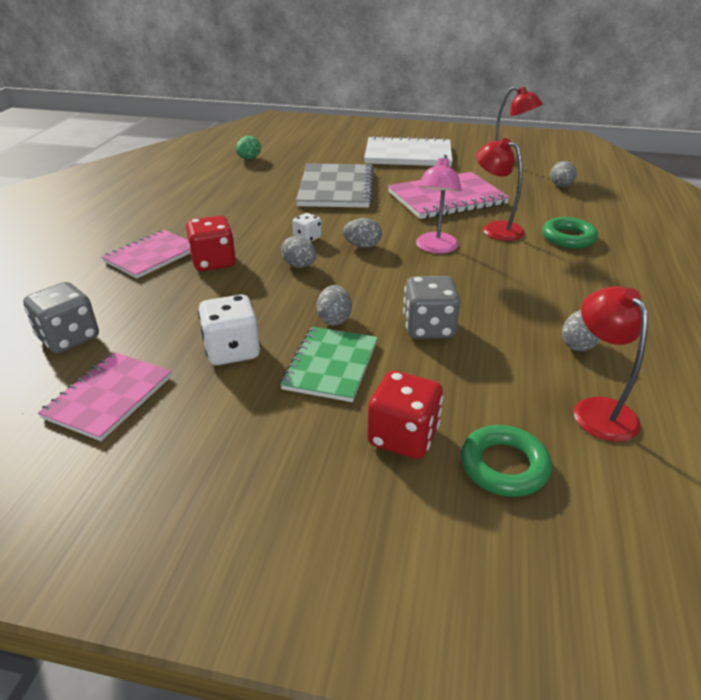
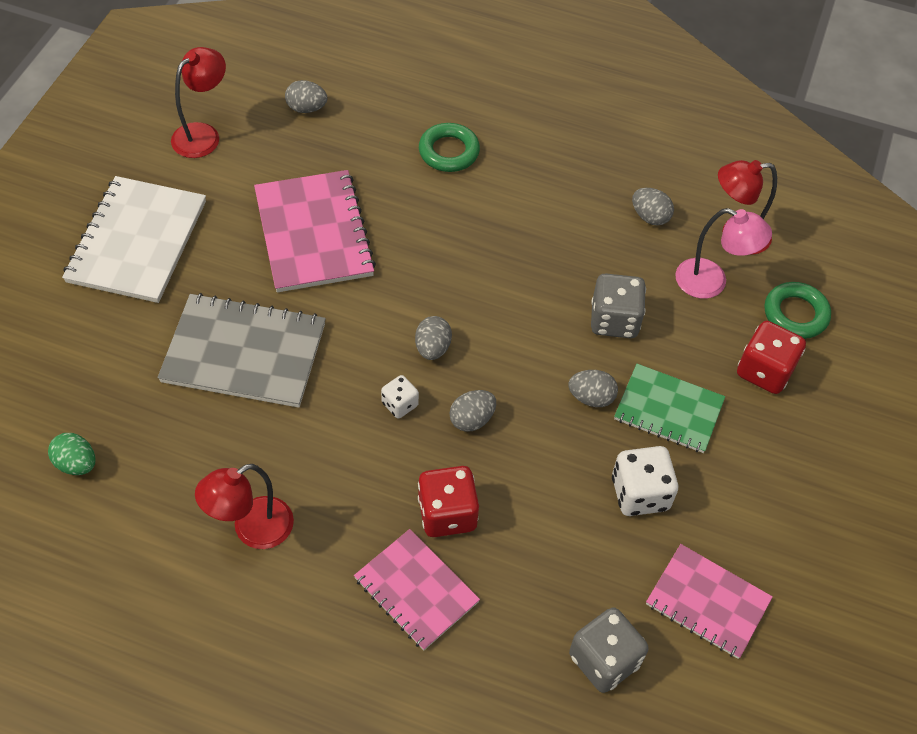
camera: 85 degrees left, 20 degrees up
pink lamp [416,155,462,254] -> pink lamp moved to [675,208,772,299]
red lamp [476,138,525,241] -> red lamp moved to [195,464,294,549]

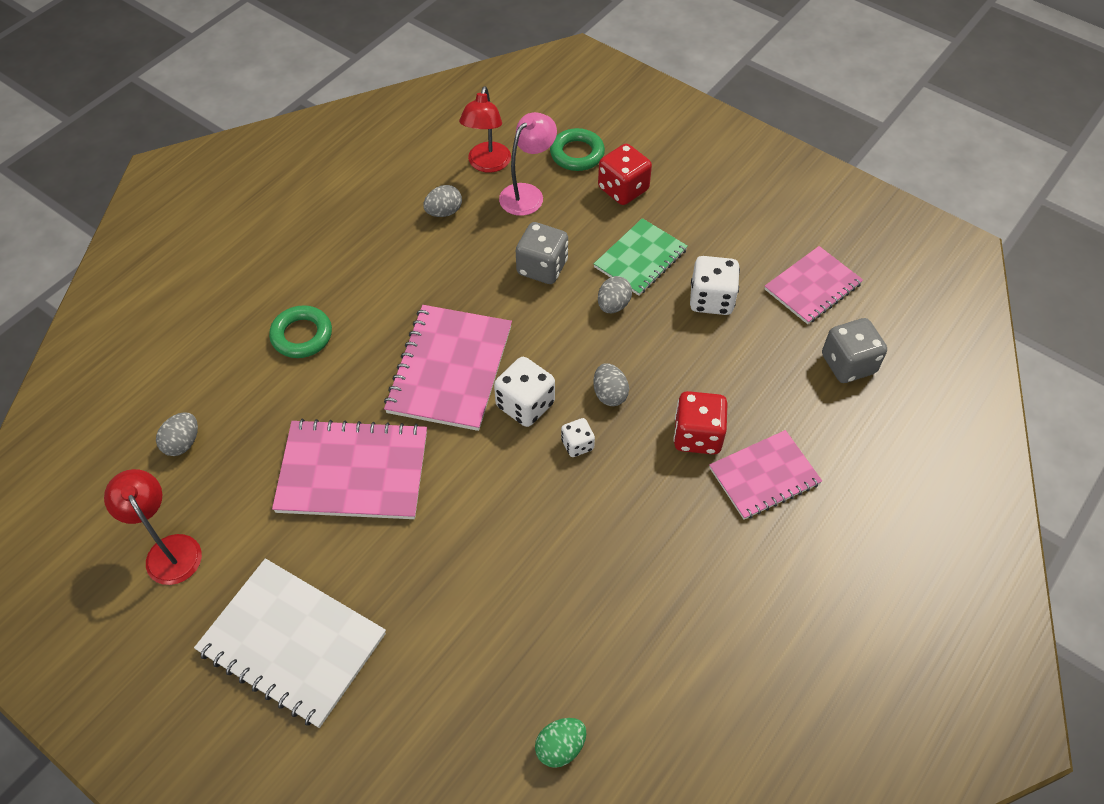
camera: 70 degrees left, 0 degrees up
grey notebook [158,293,326,408] -> none
red lamp [195,464,294,549] -> none
grey egg [415,316,452,360] -> white dice [494,357,555,427]
none -> pink notebook [384,305,512,431]

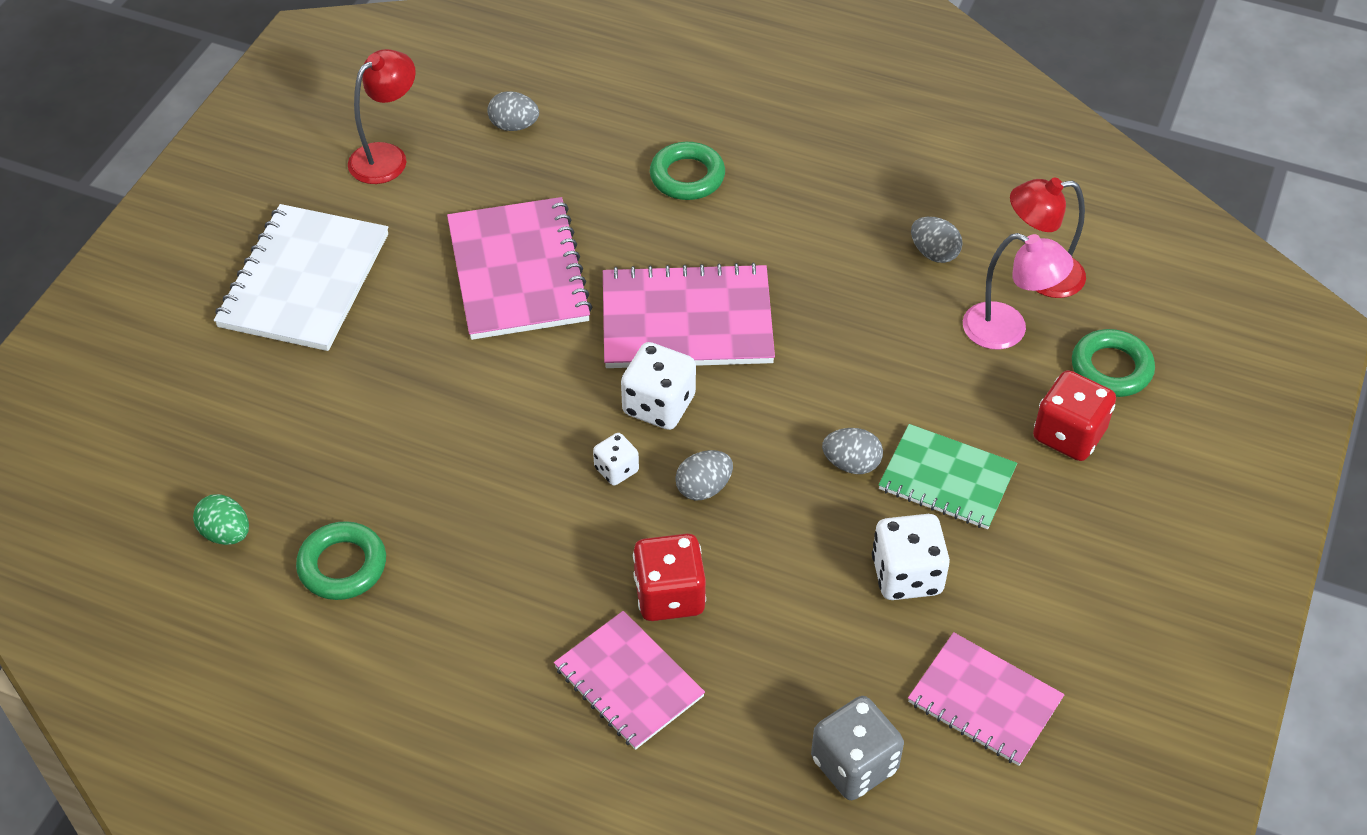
camera: 75 degrees right, 5 degrees down
grey dice [516,222,568,284] -> none
none -> green ring [296,521,386,600]

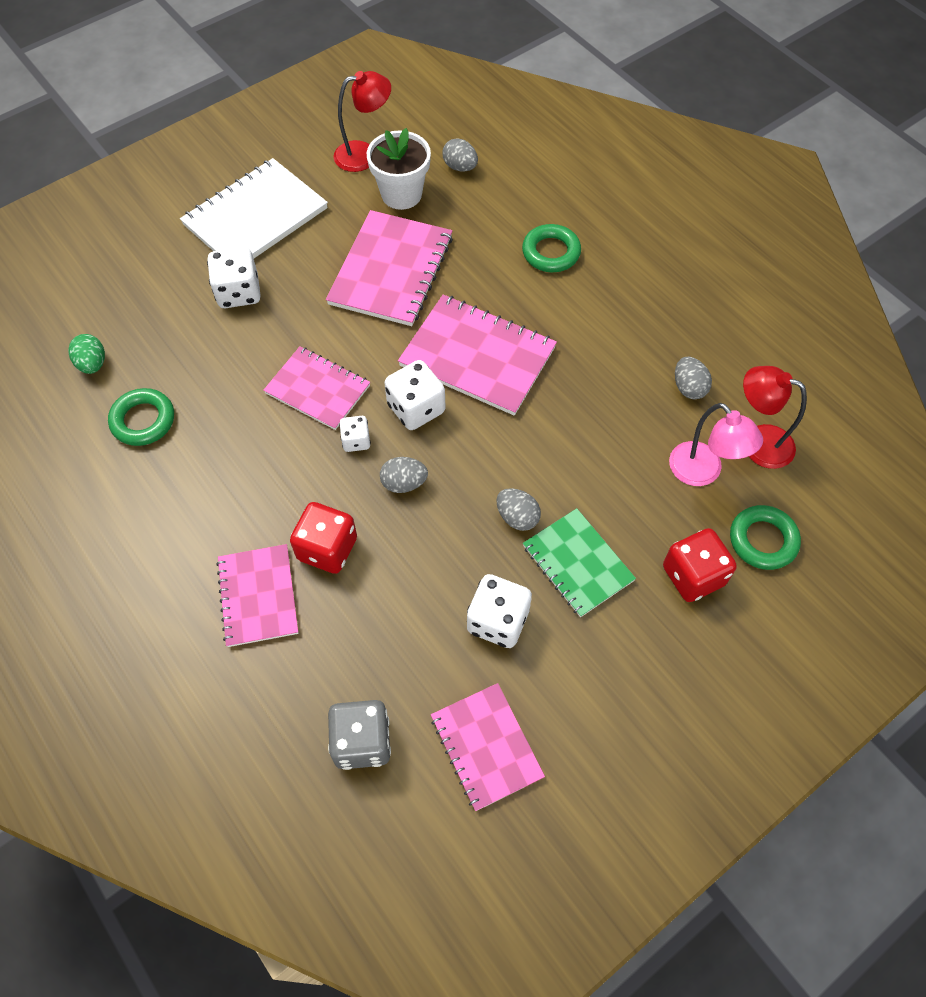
camera: 30 degrees right, 10 degrees up
none -> white dice [207,247,261,308]
none -> pink notebook [263,346,370,430]
none -> white flower pot [367,128,431,210]

